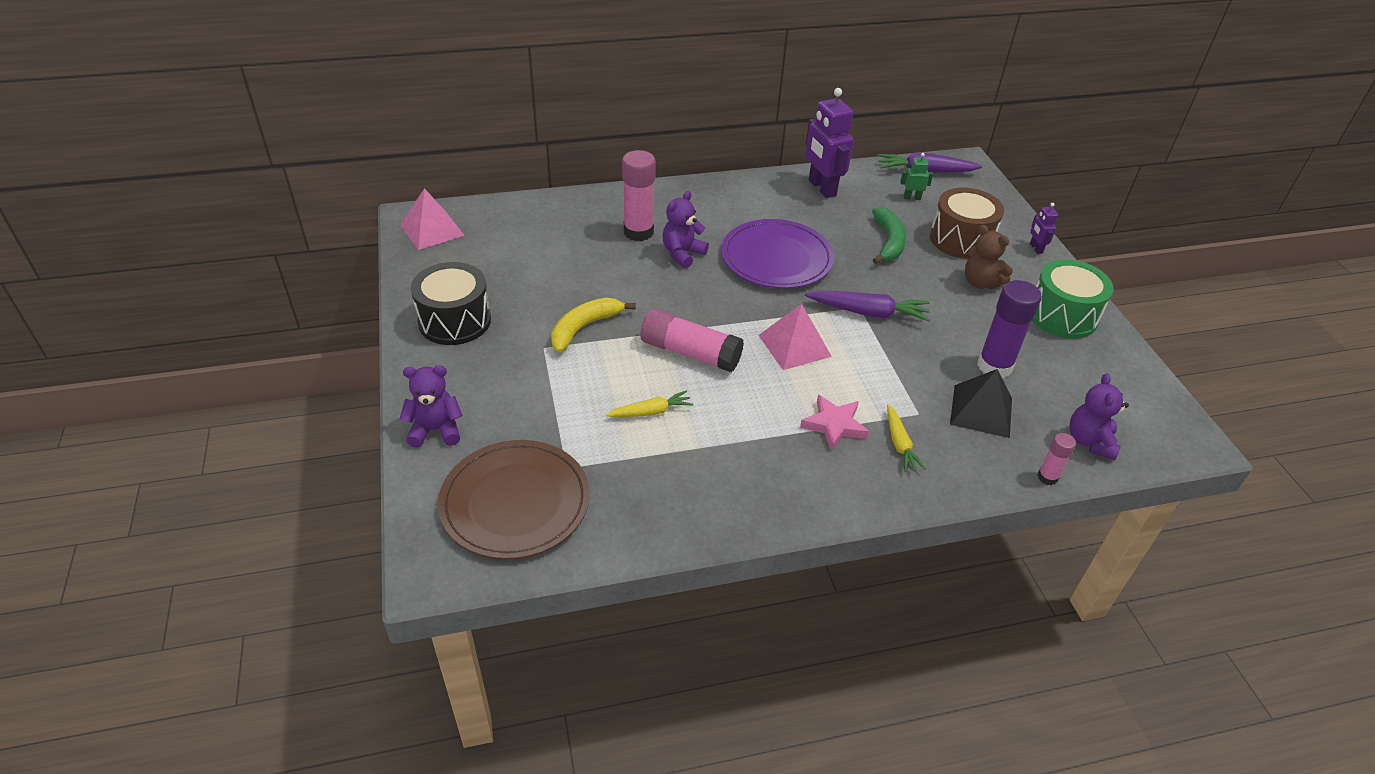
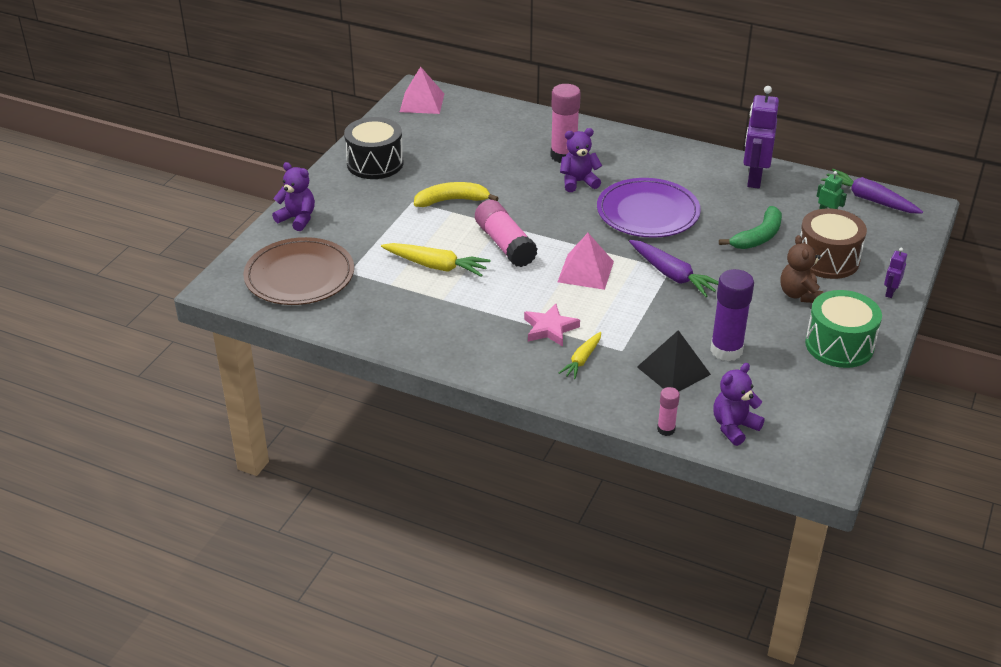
camera: 40 degrees right, 5 degrees down
yellow carrot [606,390,693,417] -> yellow carrot [381,243,491,277], size x1.60

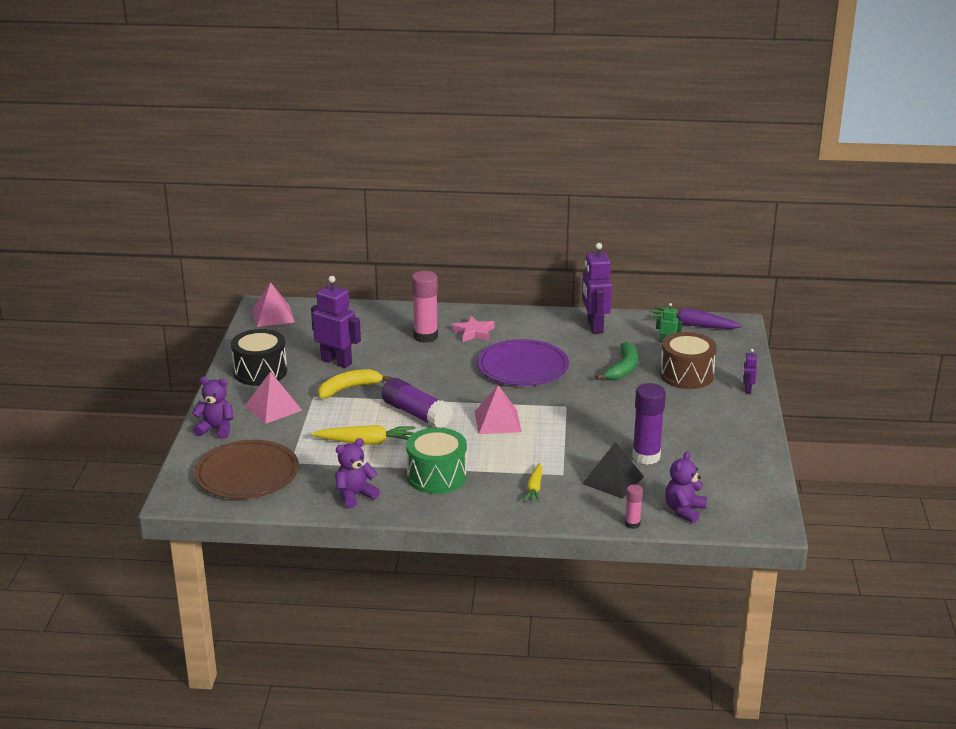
camera: 20 degrees left, 10 degrees down
pink glue stick [475,200,538,267] -> purple glue stick [382,378,453,428]
pink star [524,304,580,347] -> pink star moved to [451,316,495,342]
purple teddy bear [560,128,602,192] -> purple teddy bear moved to [335,438,380,508]
purple carrot [629,240,718,297] -> none
brown teddy bear [780,235,823,303] -> none
green drum [805,290,882,368] -> green drum moved to [406,428,467,494]
none -> pink pyramid [245,371,302,424]
none -> purple robot [311,276,361,368]

